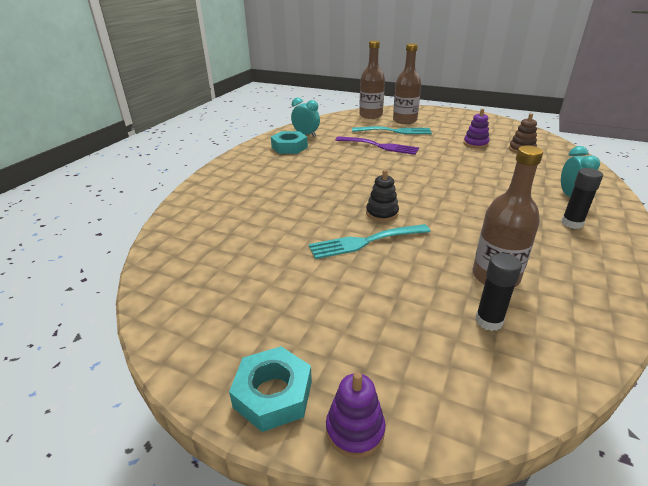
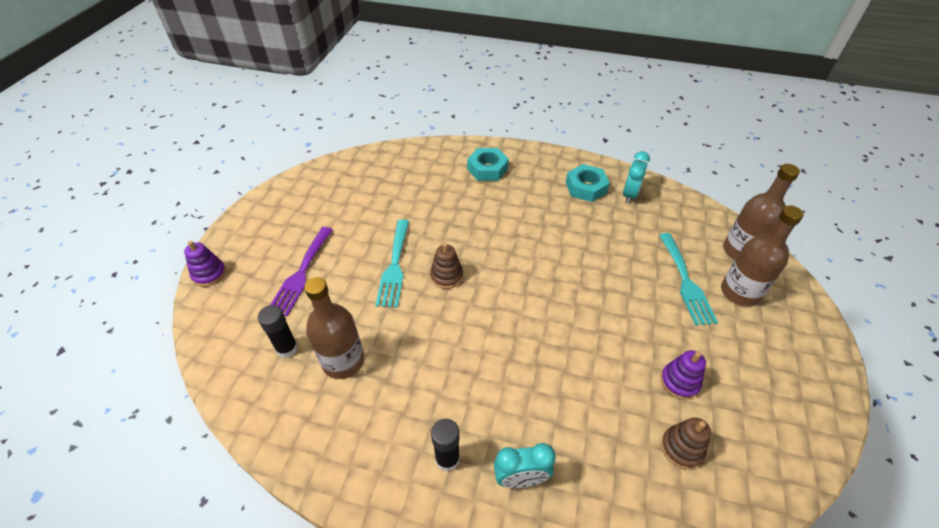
camera: 80 degrees right, 15 degrees up
turquoise nut [229,346,312,432] -> turquoise nut moved to [467,148,509,181]
turquoise fork [309,224,431,259] -> turquoise fork turned 150 degrees counterclockwise [375,219,409,308]
purple fork [336,136,419,155] -> purple fork moved to [270,227,333,316]
black stacking toy [366,170,399,222] -> brown stacking toy [430,243,463,289]

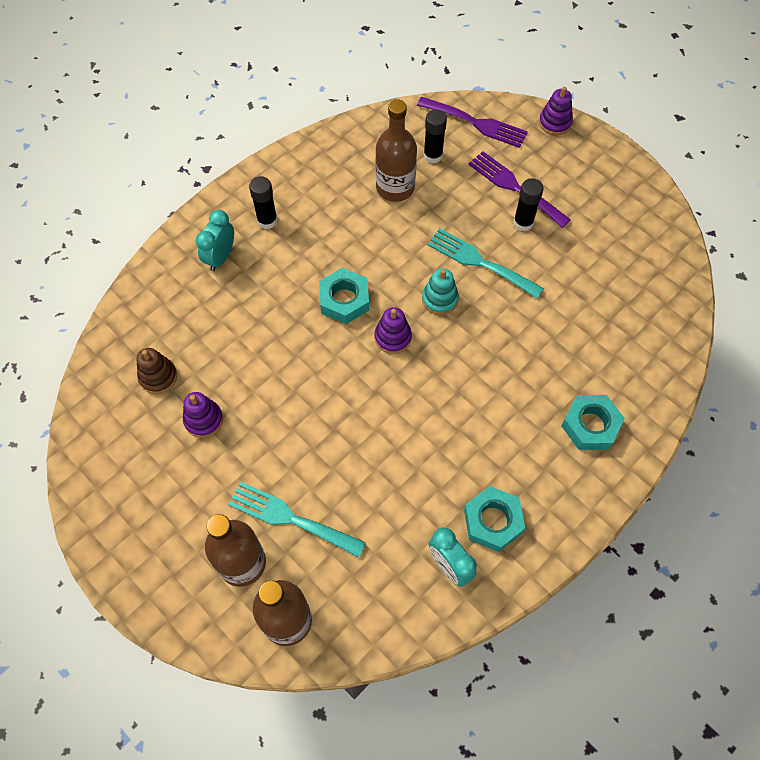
camera: 120 degrees right, 15 degrees up
brown stacking toy [430,243,463,289] -> turquoise stacking toy [422,268,459,315]
none -> turquoise nut [319,268,369,324]
none -> purple stacking toy [374,307,412,354]
none -> purple fork [417,97,528,148]
none -> black glue stick [513,178,544,231]

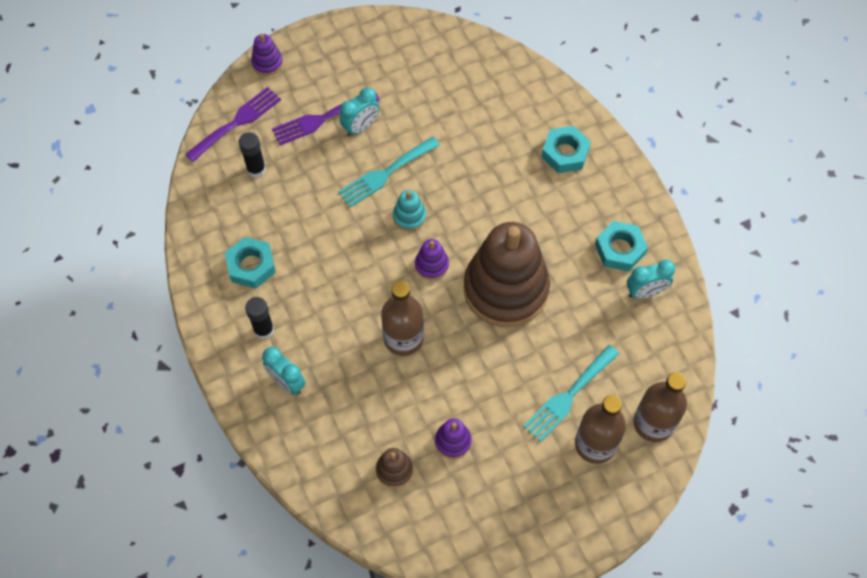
camera: 70 degrees left, 0 degrees up
turquoise nut [319,268,369,324] -> turquoise nut moved to [225,237,276,288]
brown bottle [375,99,417,202] -> brown bottle moved to [381,281,424,356]
black glue stick [513,178,544,231] -> turquoise clock [340,87,379,136]
none -> brown stacking toy [464,222,550,327]

